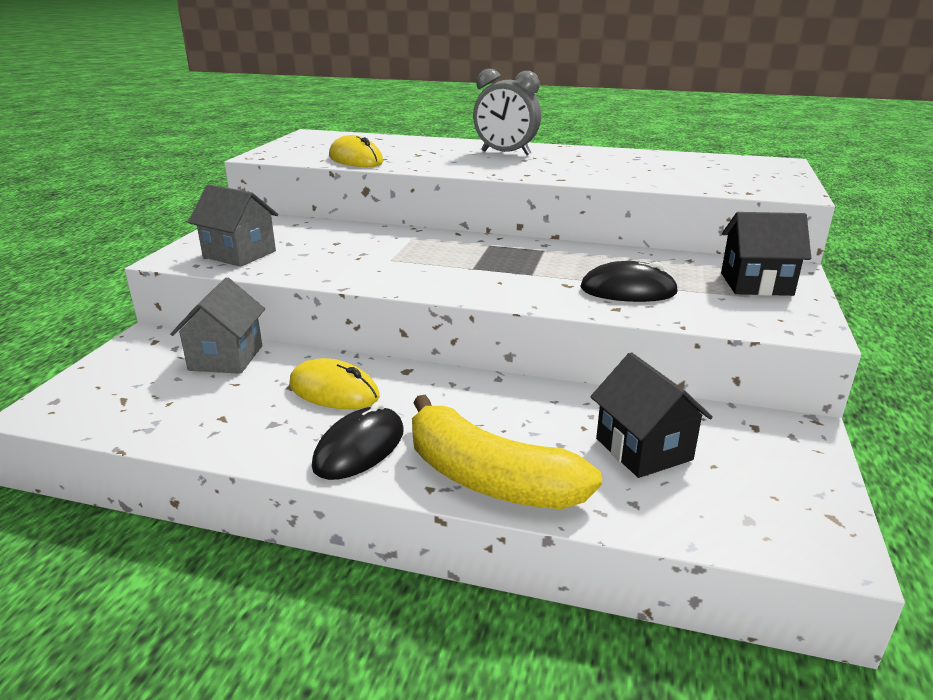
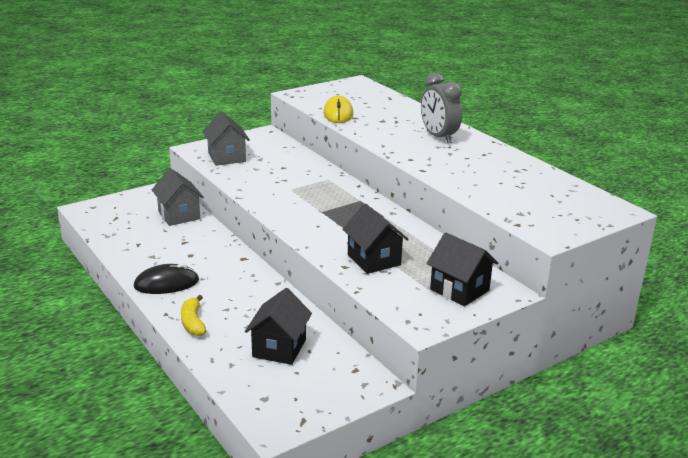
camera: 40 degrees right, 0 degrees up
grey house [170,277,265,374] -> grey house turned 75 degrees counterclockwise [152,168,204,226]
yellow mouse [289,358,380,409] -> none
yellow banana [412,395,602,509] -> yellow banana [181,295,206,336], size x0.51
black mouse [580,261,678,302] -> black house [342,203,409,274]

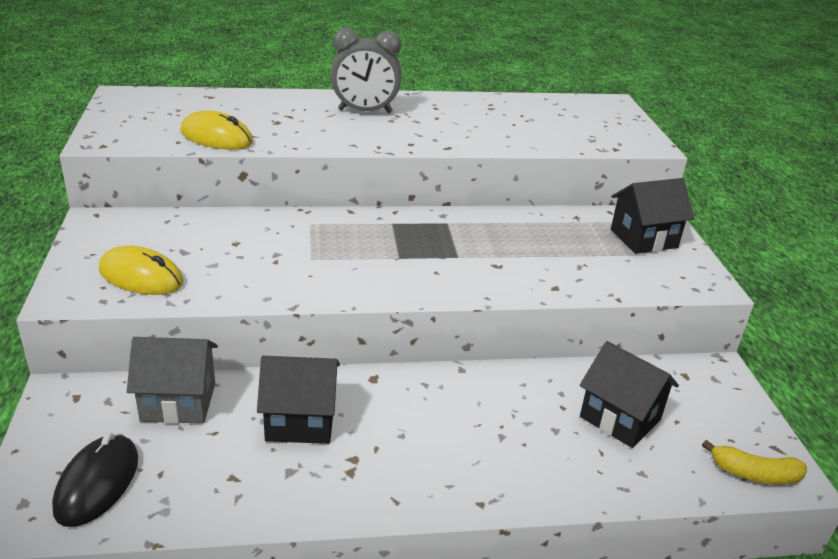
camera: 65 degrees left, 5 degrees up
black mouse [134,263,199,294] -> black mouse moved to [52,433,138,527]
yellow banana [181,295,206,336] -> yellow banana moved to [702,440,807,485]
grey house [203,111,250,166] -> yellow mouse [99,246,184,295]
black house [342,203,409,274] -> black house moved to [257,356,340,444]

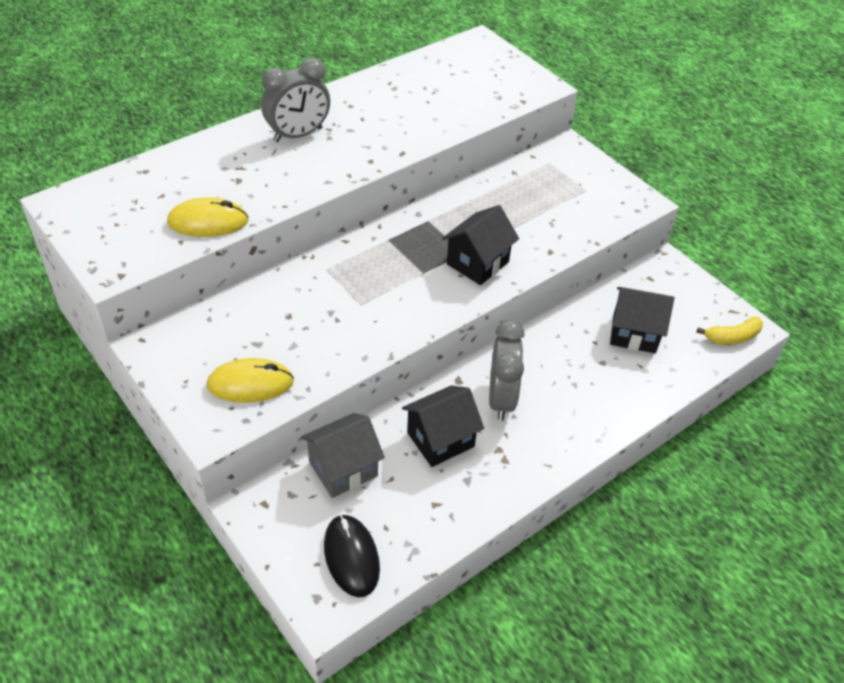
camera: 30 degrees left, 15 degrees up
black house [611,178,694,254] -> black house moved to [442,205,519,285]
none -> grey clock [489,320,525,421]

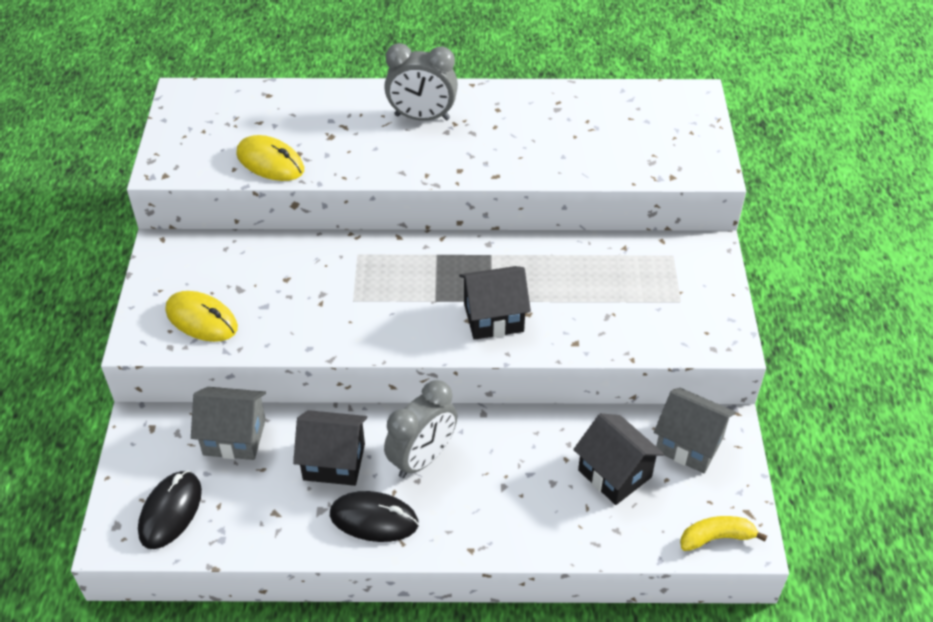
camera: 40 degrees right, 0 degrees up
yellow banana [696,316,763,345] -> yellow banana turned 150 degrees clockwise [680,516,767,551]
none -> black mouse [330,491,419,542]
none -> grey house [654,388,736,473]

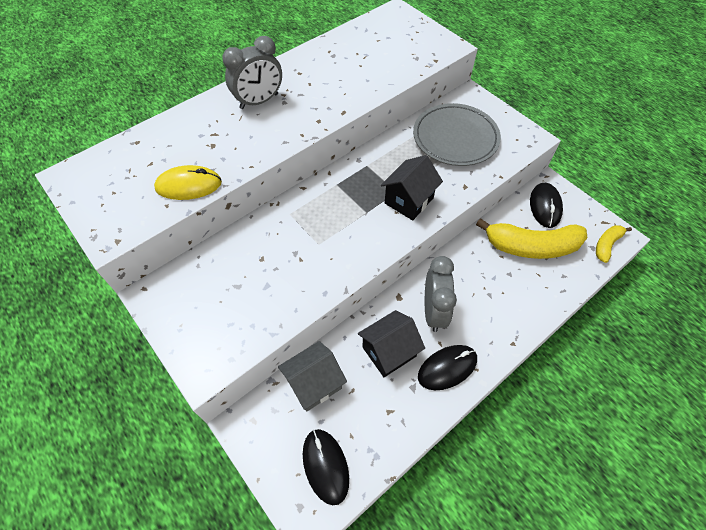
camera: 40 degrees left, 10 degrees up
yellow mouse [166,291,238,342] -> none
black house [573,413,664,505] -> yellow banana [476,218,588,259]
grey house [654,388,736,473] -> black mouse [530,183,563,228]
none -> grey plate [413,103,501,166]

